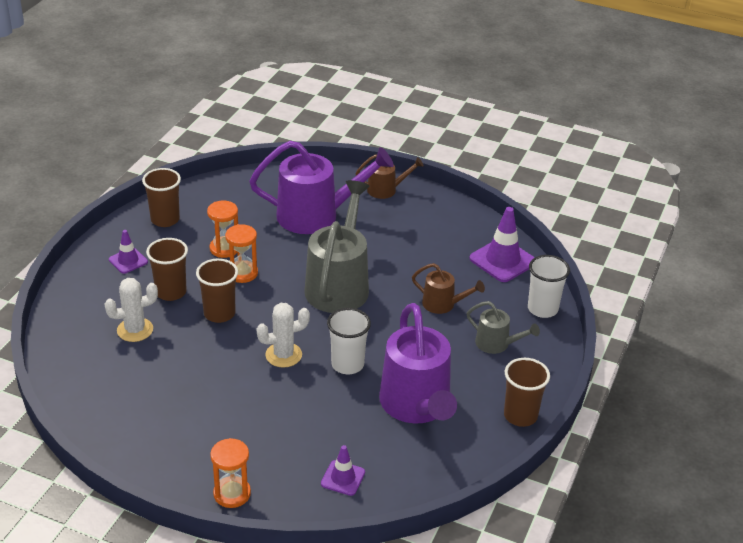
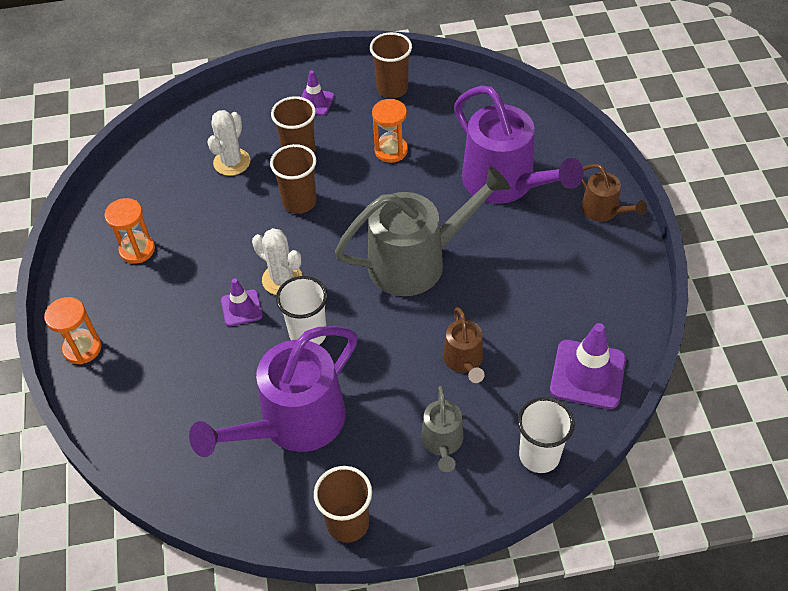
camera: 60 degrees right, 15 degrees up
white cactus [105,278,158,342] -> white cactus turned 75 degrees clockwise [208,110,250,176]
orange hourglass [225,224,258,283] -> orange hourglass moved to [104,198,155,264]
purple traffic cone [321,445,365,496] -> purple traffic cone moved to [221,278,263,326]

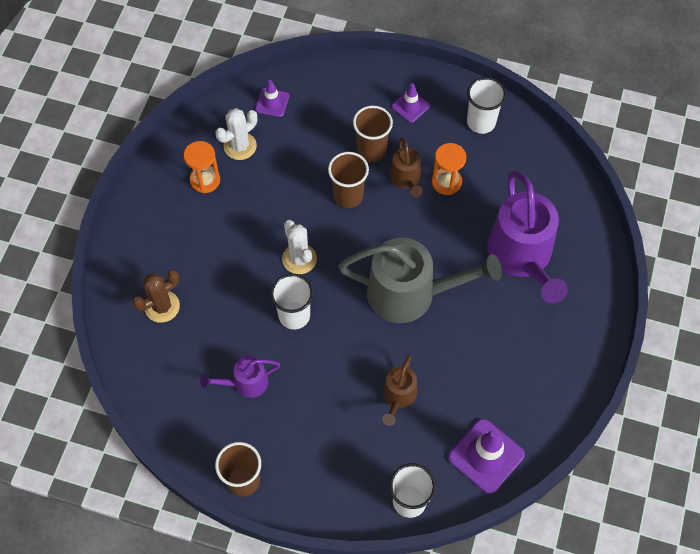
camera: 25 degrees right, 10 degrees up
orange hourglass [44,297,101,364] -> none
purple watering can [189,326,357,457] -> purple watering can [200,356,280,398], size x0.50
white cactus [208,110,250,176] -> white cactus moved to [215,108,257,160]
purple traffic cone [221,278,263,326] -> purple traffic cone moved to [255,80,289,117]
brown cup [370,32,412,98] -> white cup [467,77,507,134]
grey watering can [421,386,463,472] -> none
brown watering can [581,164,647,222] -> brown watering can moved to [390,138,423,197]
none -> brown cactus [132,270,180,323]

